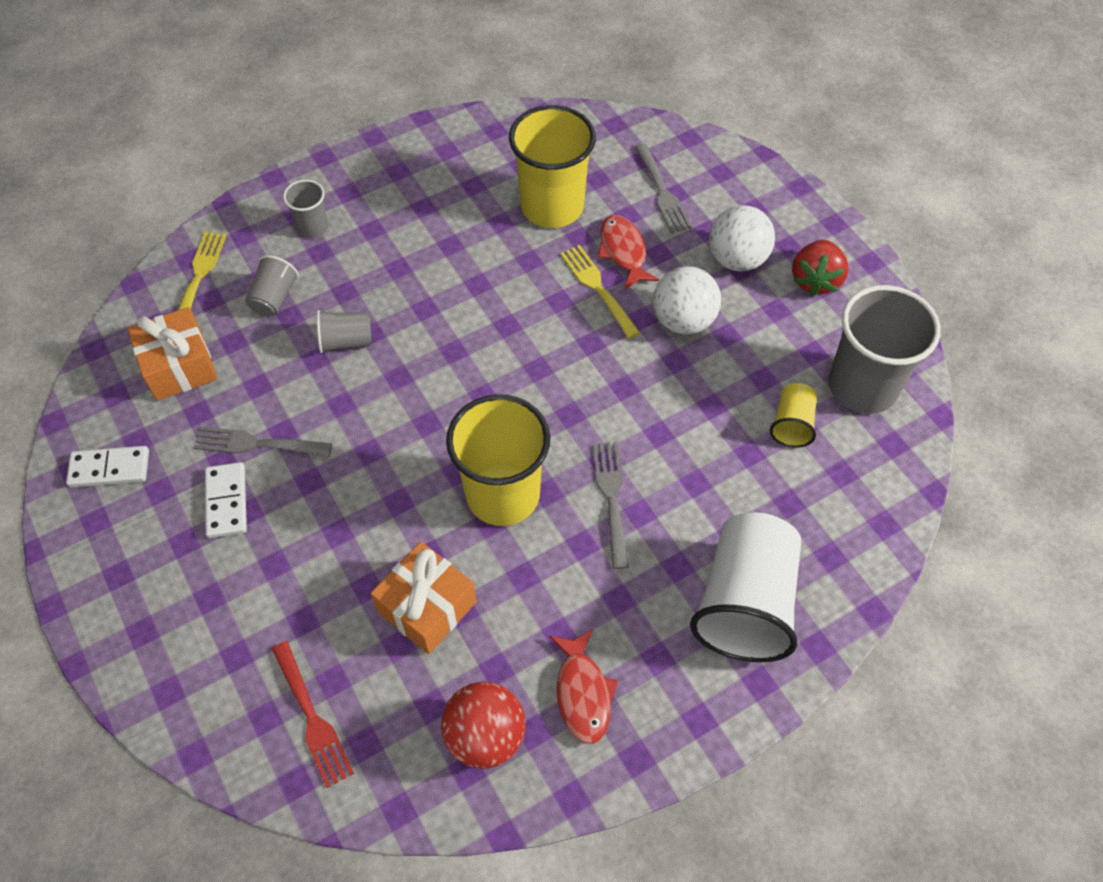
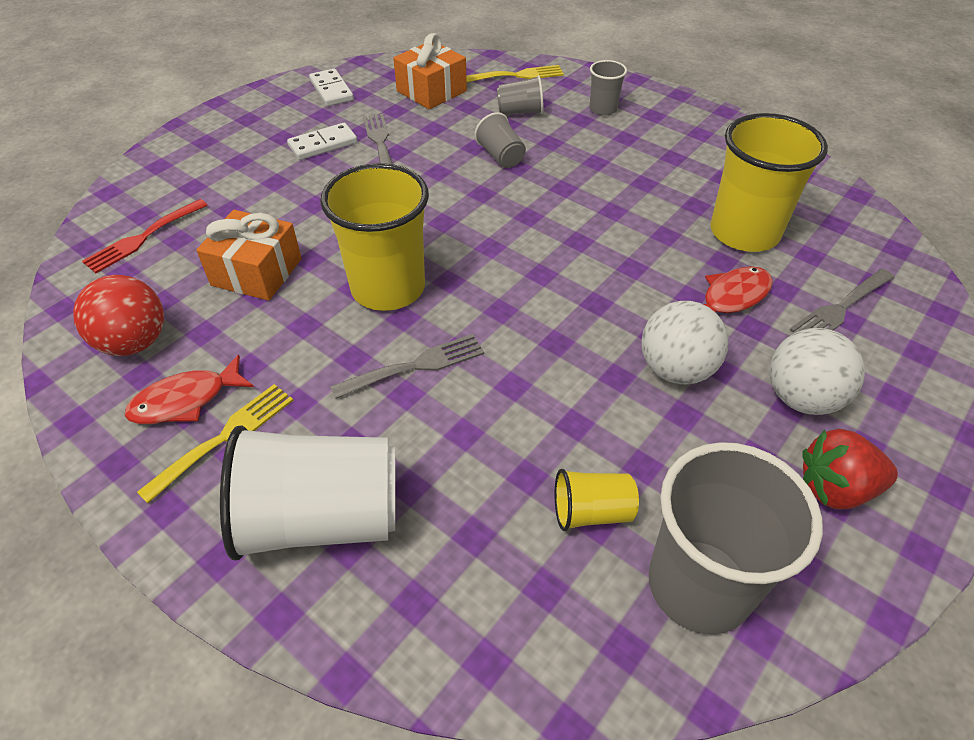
camera: 70 degrees right, 10 degrees down
yellow fork [560,245,640,339] -> yellow fork moved to [137,384,294,503]

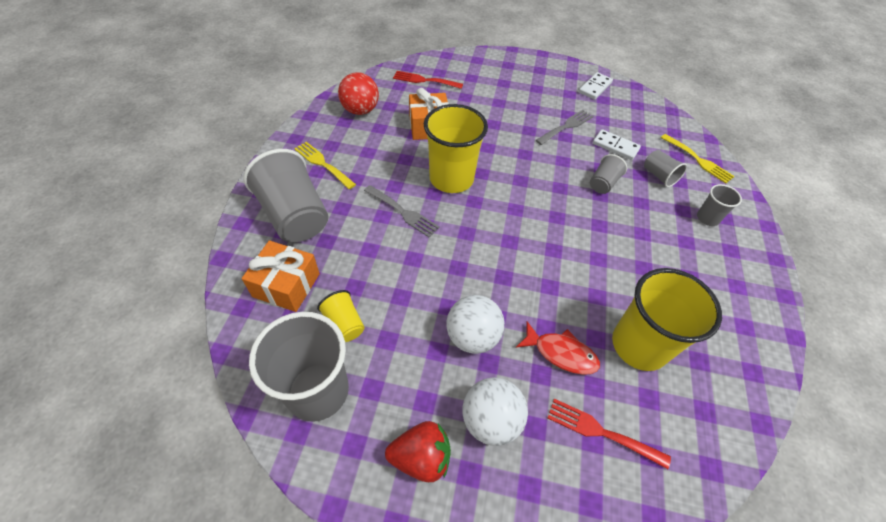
camera: 60 degrees right, 5 degrees up
red fish [125,355,254,424] -> none
yellow fork [137,384,294,503] -> yellow fork turned 150 degrees counterclockwise [294,142,356,189]
white cup [220,425,395,560] -> grey cup [243,149,328,242]
white domino [287,123,357,160] -> white domino moved to [593,129,641,160]
orange gift [393,33,467,109] -> orange gift moved to [242,241,320,312]
grey fork [790,269,895,332] -> red fork [548,399,671,469]
red strawberry [802,429,898,509] -> red strawberry turned 120 degrees clockwise [385,421,451,482]

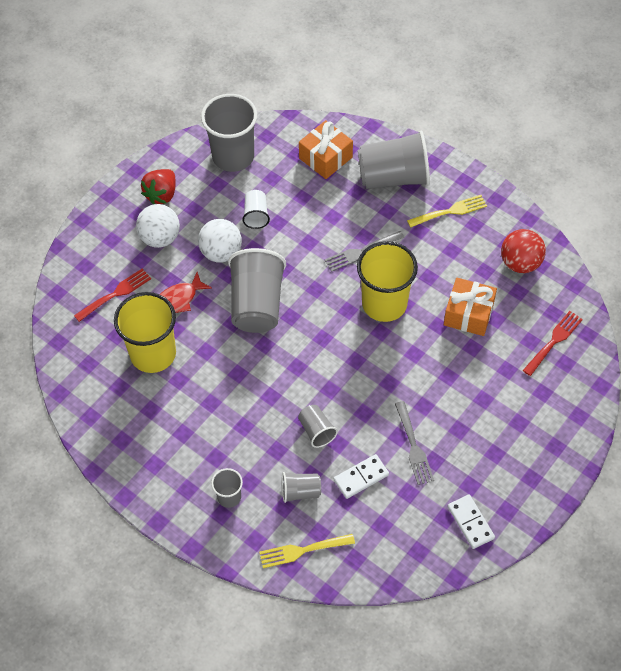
camera: 120 degrees right, 5 degrees up
yellow cup [317,290,365,342] -> none
none -> grey cup [228,248,286,333]
none -> white cup [242,190,270,229]

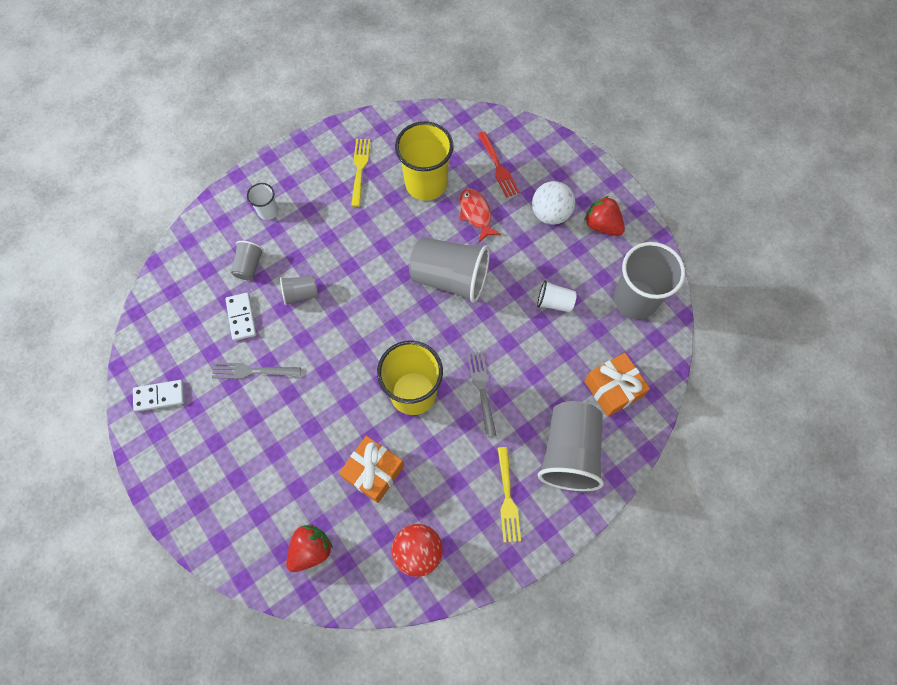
camera: 105 degrees right, 10 degrees up
white ball [198,219,242,262] -> none
grey cup [211,468,243,508] -> white cup [247,183,278,220]
yellow fork [259,534,355,568] -> yellow fork moved to [351,139,370,207]
red fork [522,311,583,376] -> red strawberry [286,524,333,572]

